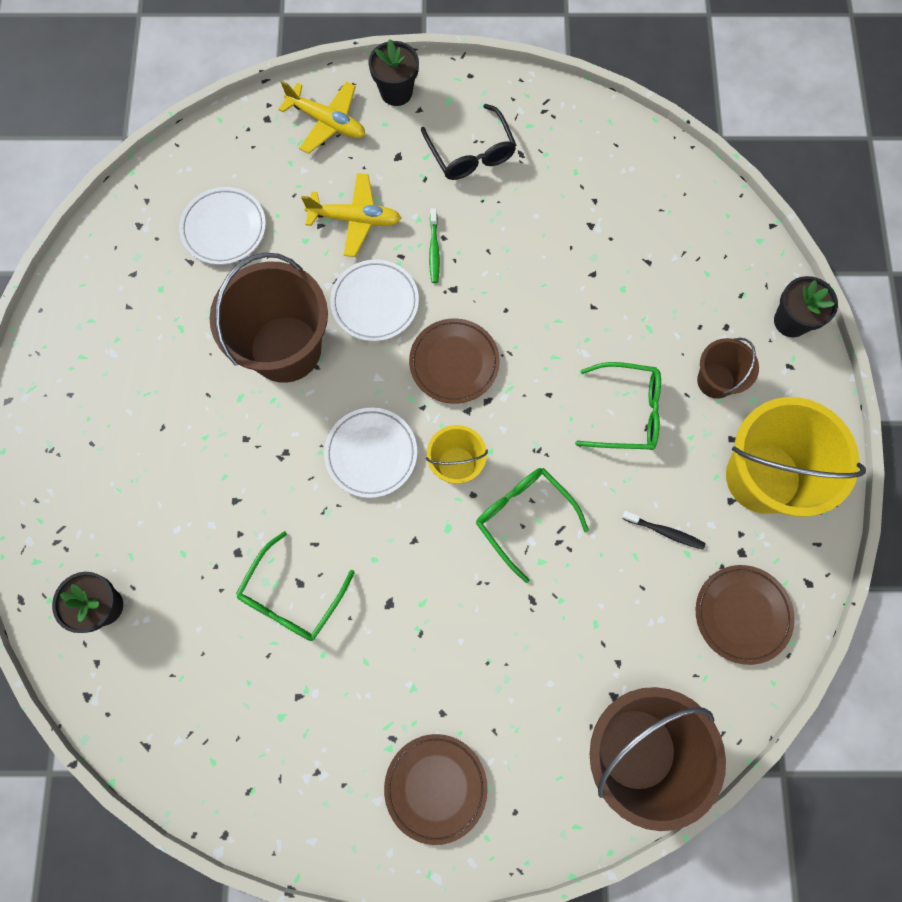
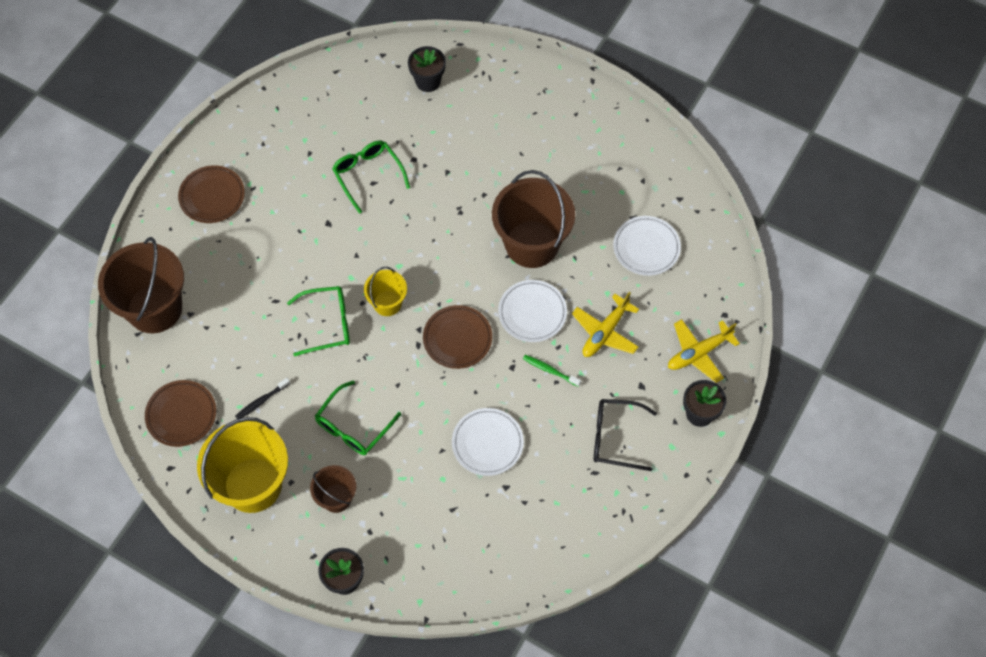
camera: 120 degrees right, 10 degrees down
white plate [324,408,417,498] -> white plate moved to [452,408,524,476]

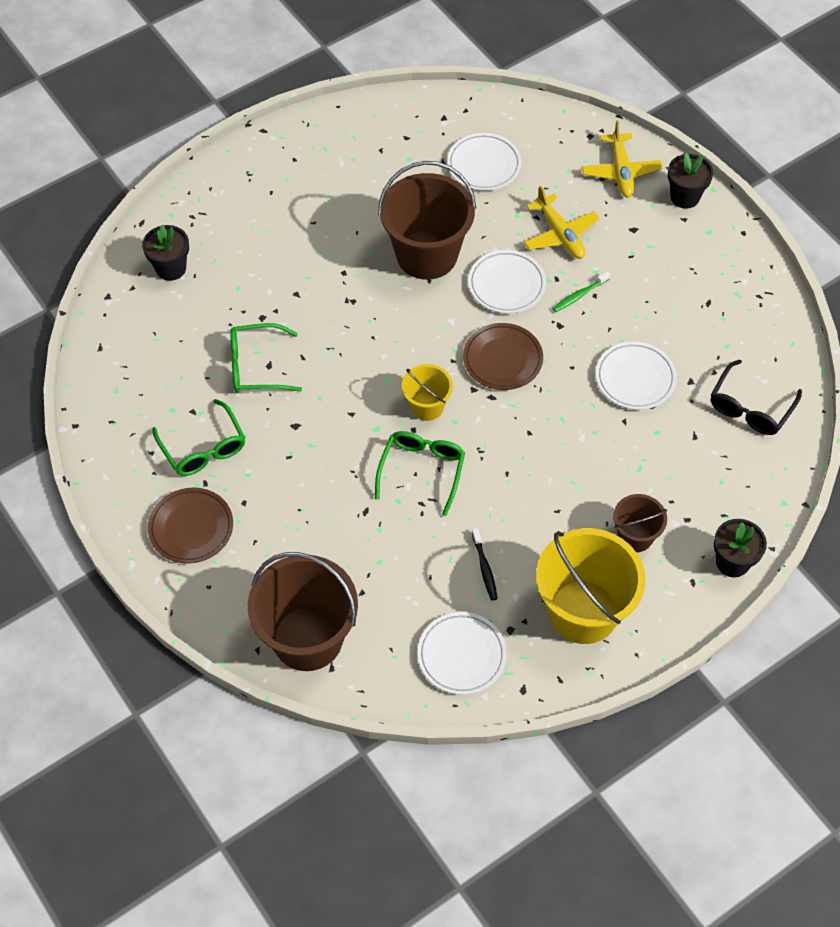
camera: 65 degrees left, 5 degrees down
brown plate [145,380,216,447] -> white plate [418,612,507,695]
green glasses [315,380,401,455] -> green glasses moved to [152,399,245,476]
black glasses [594,399,657,471] -> black glasses moved to [711,360,802,435]

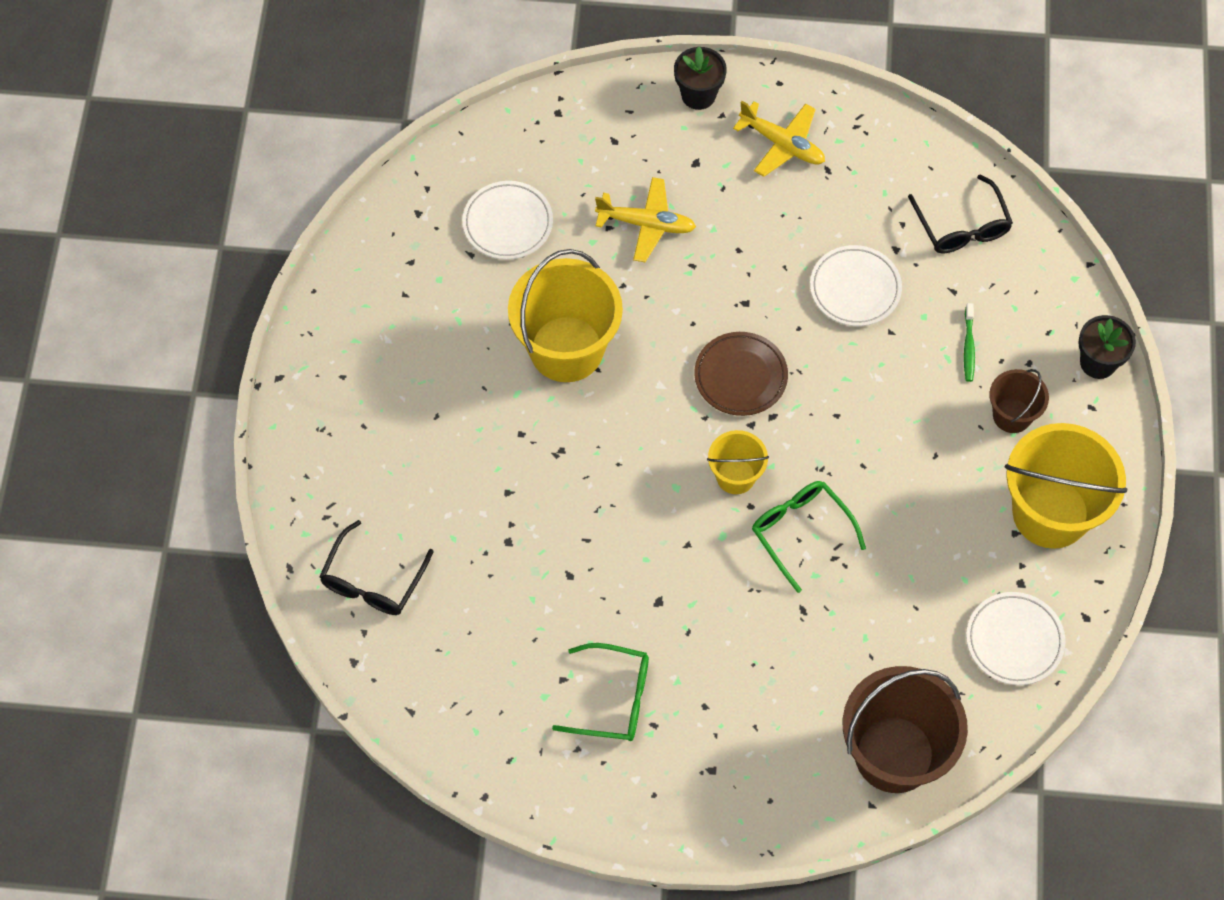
camera: 50 degrees left, 5 degrees up
black flower pot [142,225,189,281] -> black glasses [319,520,434,615]
brown plate [148,488,233,563] -> none
green glasses [230,323,302,393] -> none
brown bucket [378,161,476,280] -> yellow bucket [508,249,623,382]
white plate [468,250,546,314] -> none
black toothbrush [472,528,498,600] -> none
green toothbrush [552,271,611,312] -> green toothbrush moved to [964,303,975,382]
yellow plane [582,121,663,198] -> yellow plane moved to [733,101,825,177]

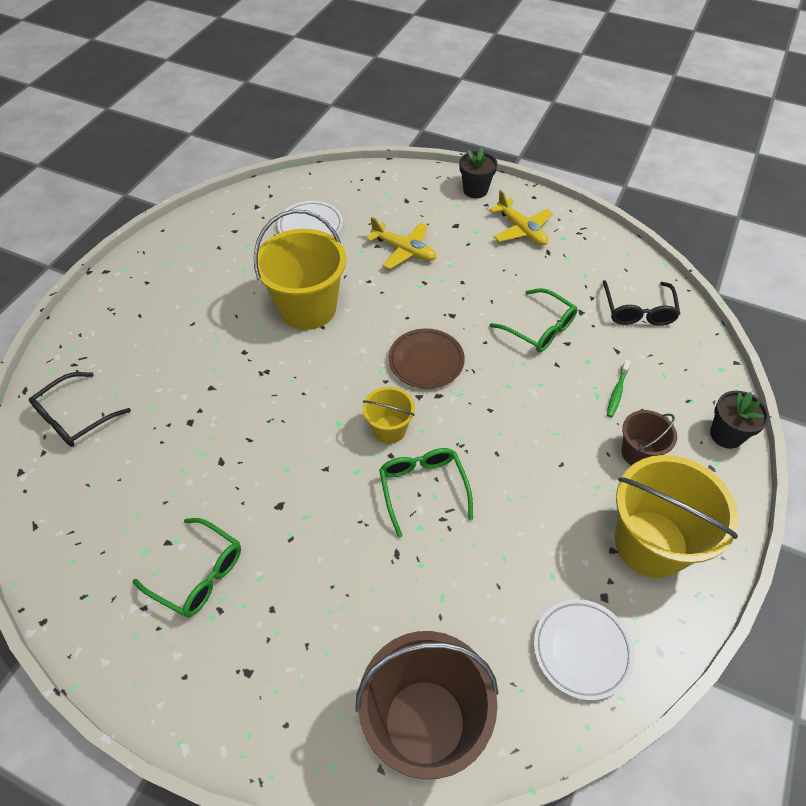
camera: 20 degrees right, 10 degrees down
white plate [810,245,902,326] -> green glasses [489,288,578,352]

